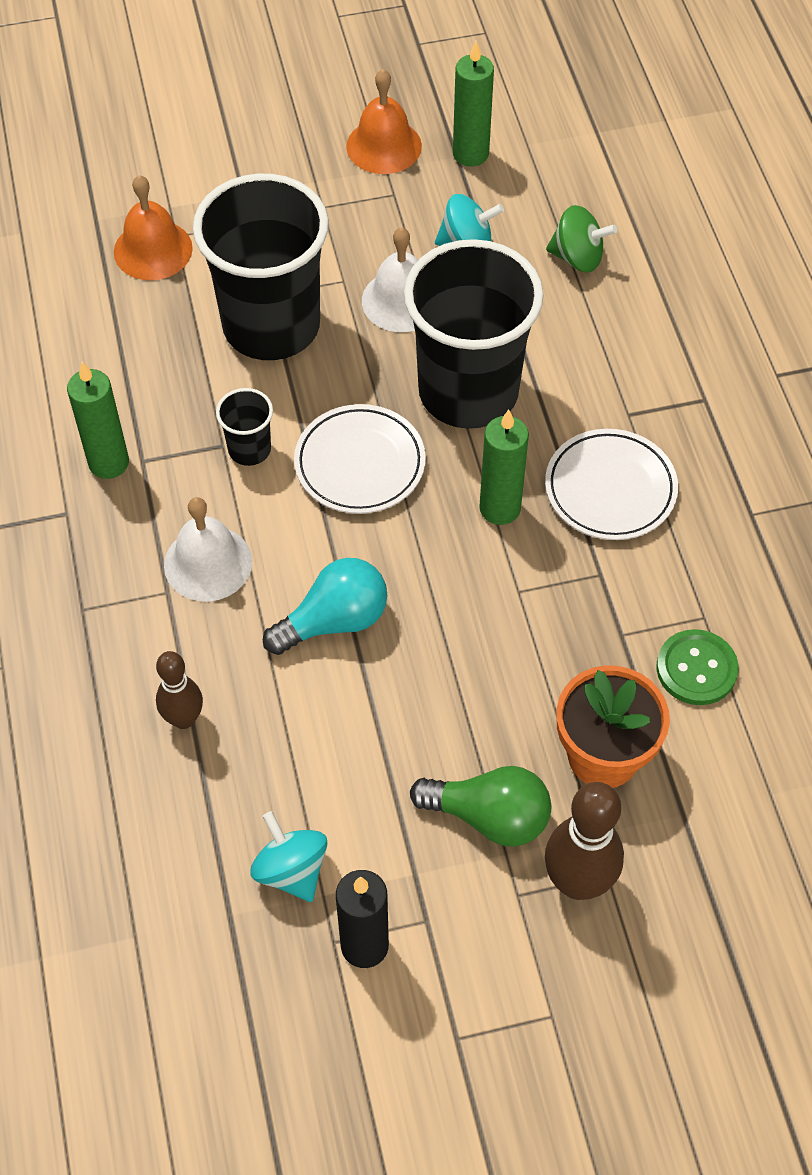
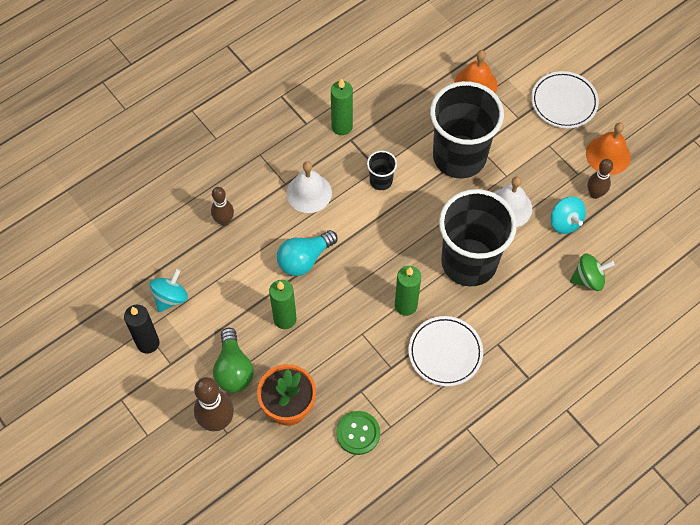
camera: 65 degrees right, 5 degrees up
turquoise light bulb [263,558,387,655] -> turquoise light bulb turned 105 degrees clockwise [277,230,338,276]
white plate [294,404,426,514] -> white plate moved to [531,71,599,128]
green candle [453,41,494,167] -> green candle moved to [269,280,297,329]
green spinning top [546,205,617,272] -> green spinning top turned 90 degrees counterclockwise [570,254,615,291]
none -> brown bowling pin [588,159,613,199]

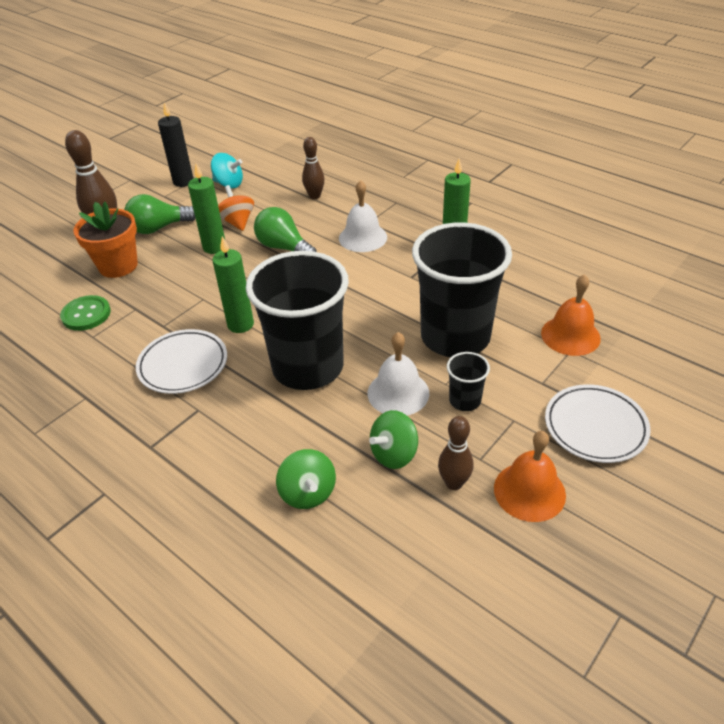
camera: 80 degrees right, 20 degrees down
turquoise light bulb [277,230,338,276] -> green light bulb [254,207,317,252]
black cup [367,151,397,190] -> black cup moved to [447,352,490,411]
turquoise spinning top [551,197,586,234] -> green spinning top [369,410,418,469]
none -> orange spinning top [218,185,254,231]

